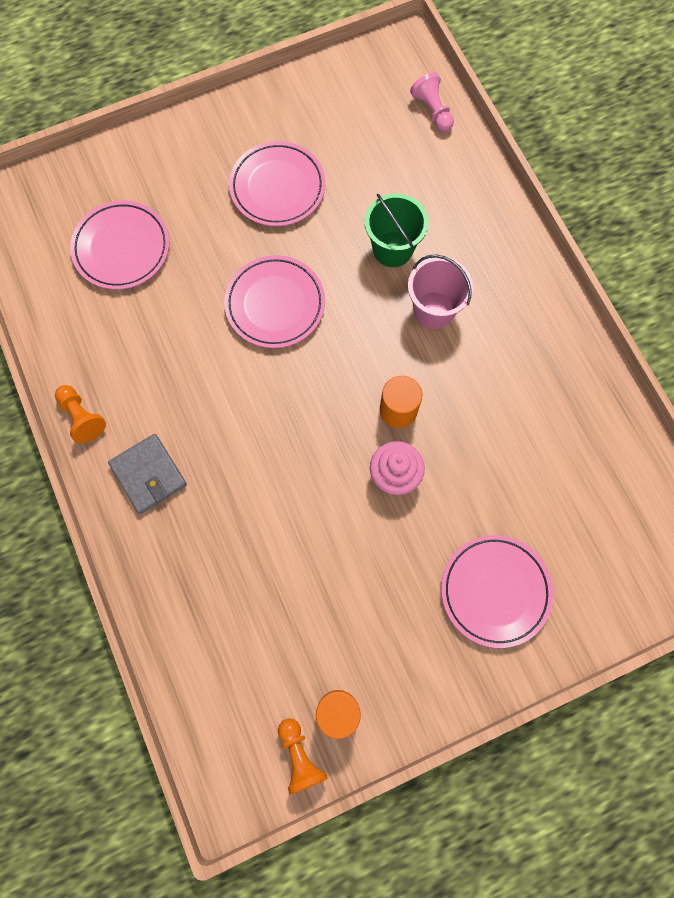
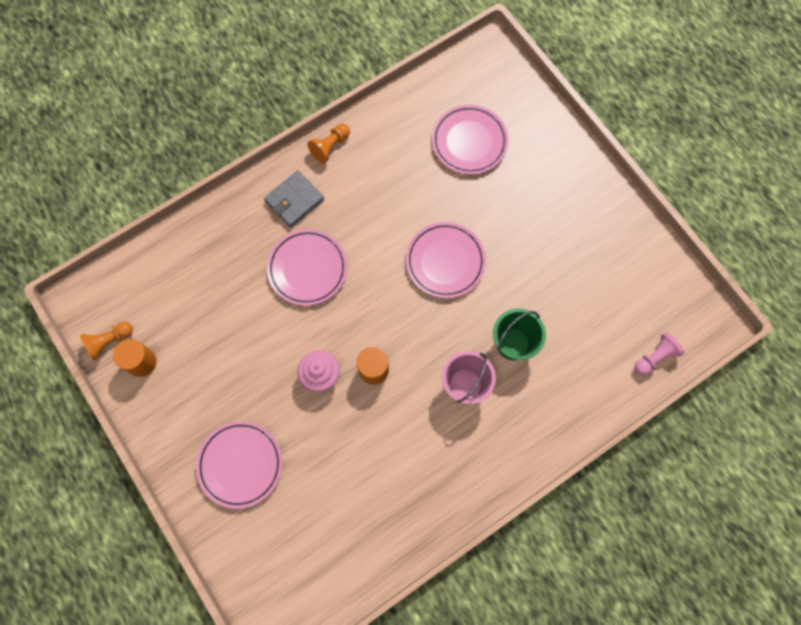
camera: 80 degrees right, 0 degrees up
pink plate [229,141,326,226] -> pink plate moved to [267,229,347,306]

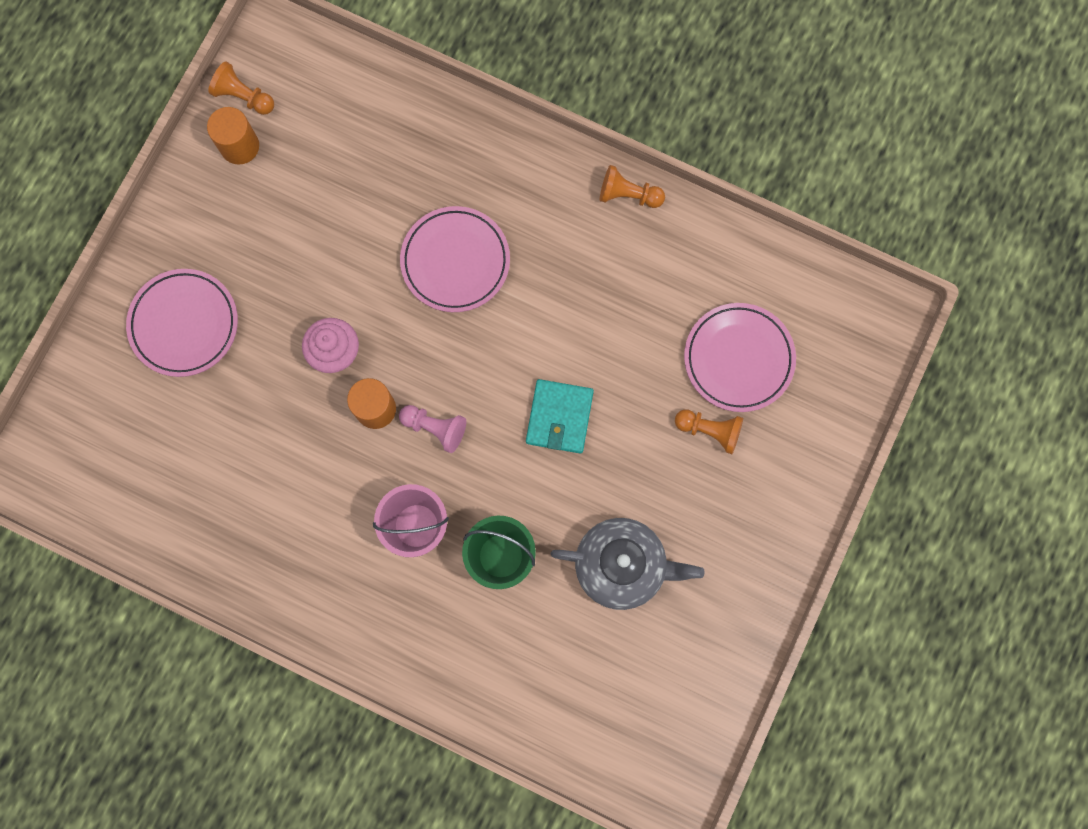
camera: 60 degrees right, 5 degrees up
grey wallet [264,171,324,228] -> none
pink plate [406,222,486,298] -> turquoise wallet [526,379,594,454]
pink pawn [635,332,684,375] -> pink pawn moved to [399,405,466,453]
none -> grey teapot [551,518,705,610]
none -> orange pawn [675,410,743,454]

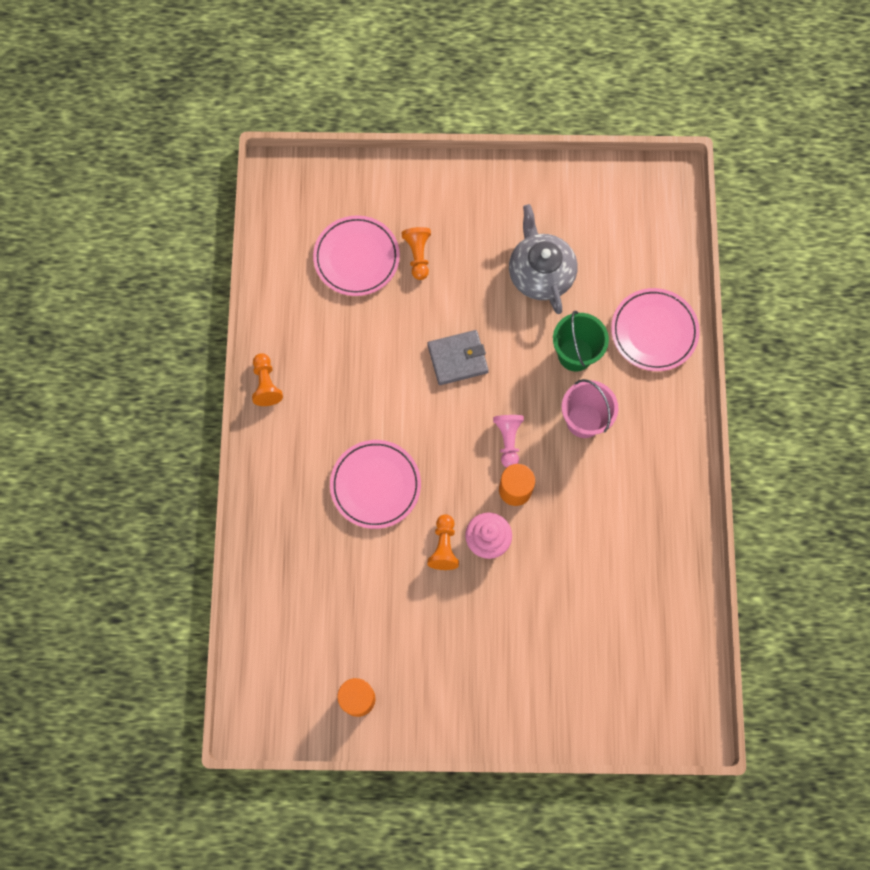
camera: 115 degrees left, 5 degrees down
pink plate [126,269,238,377] -> pink plate moved to [611,288,700,371]
orange pawn [208,61,274,115] -> orange pawn moved to [427,514,459,570]
turquoise wallet [526,379,594,454] -> grey wallet [428,330,489,385]

